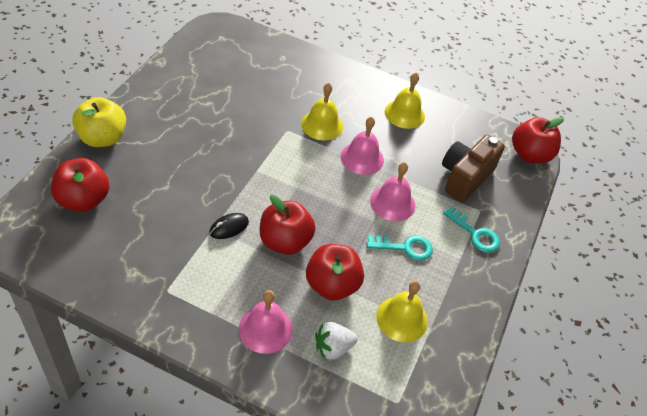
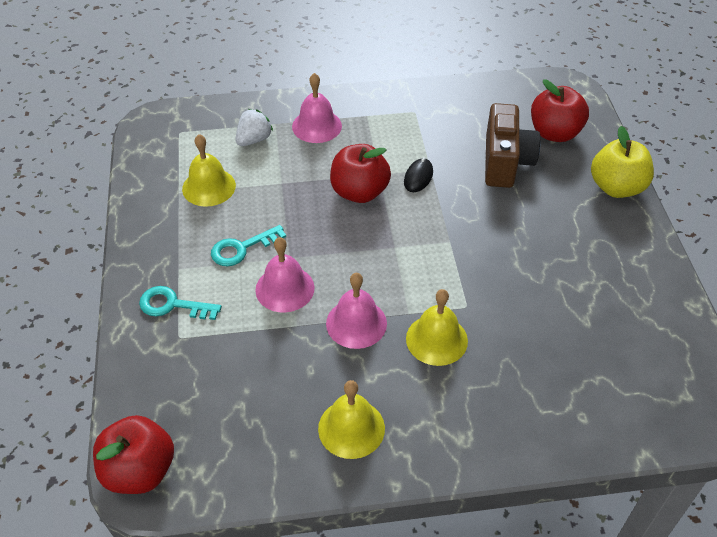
camera: 155 degrees right, 0 degrees up
red apple [306,244,364,300] -> none
brown camera [442,135,505,202] -> brown camera moved to [485,103,540,188]

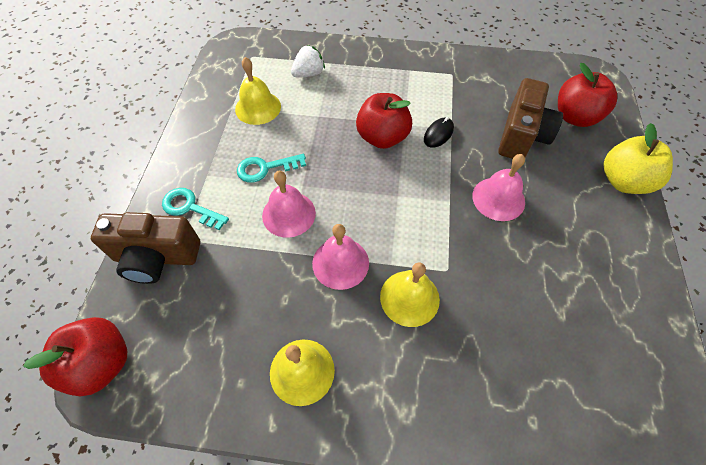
camera: 15 degrees right, 10 degrees up
pink bell [292,73,342,143] -> pink bell moved to [472,154,525,221]
none -> brown camera [91,212,200,284]

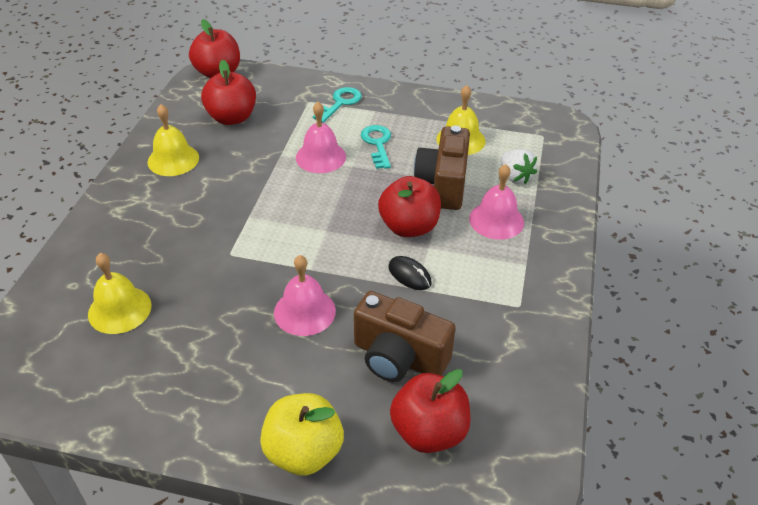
camera: 95 degrees right, 15 degrees down
brown camera [91,212,200,284] -> brown camera moved to [414,125,470,210]
pink bell [312,224,369,290] -> pink bell moved to [469,164,524,240]
yellow bell [380,262,440,327] -> yellow bell moved to [88,253,151,334]
none -> red apple [201,60,256,125]

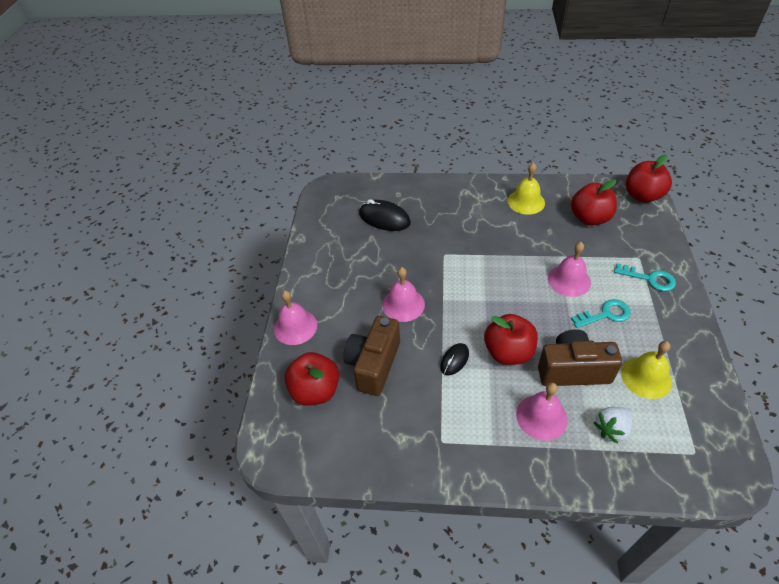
camera: 85 degrees right, 5 degrees up
yellow bell [88,253,151,334] -> black mouse [359,199,411,231]
yellow apple [260,393,344,476] -> pink bell [274,291,317,345]

